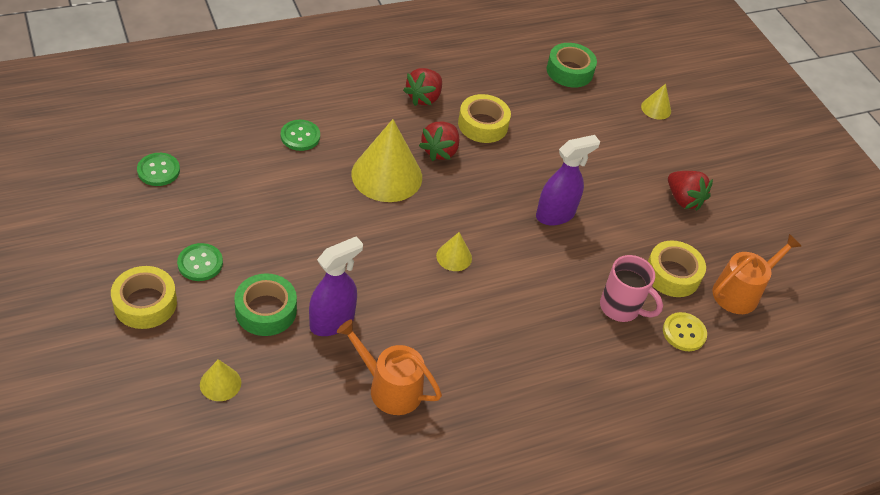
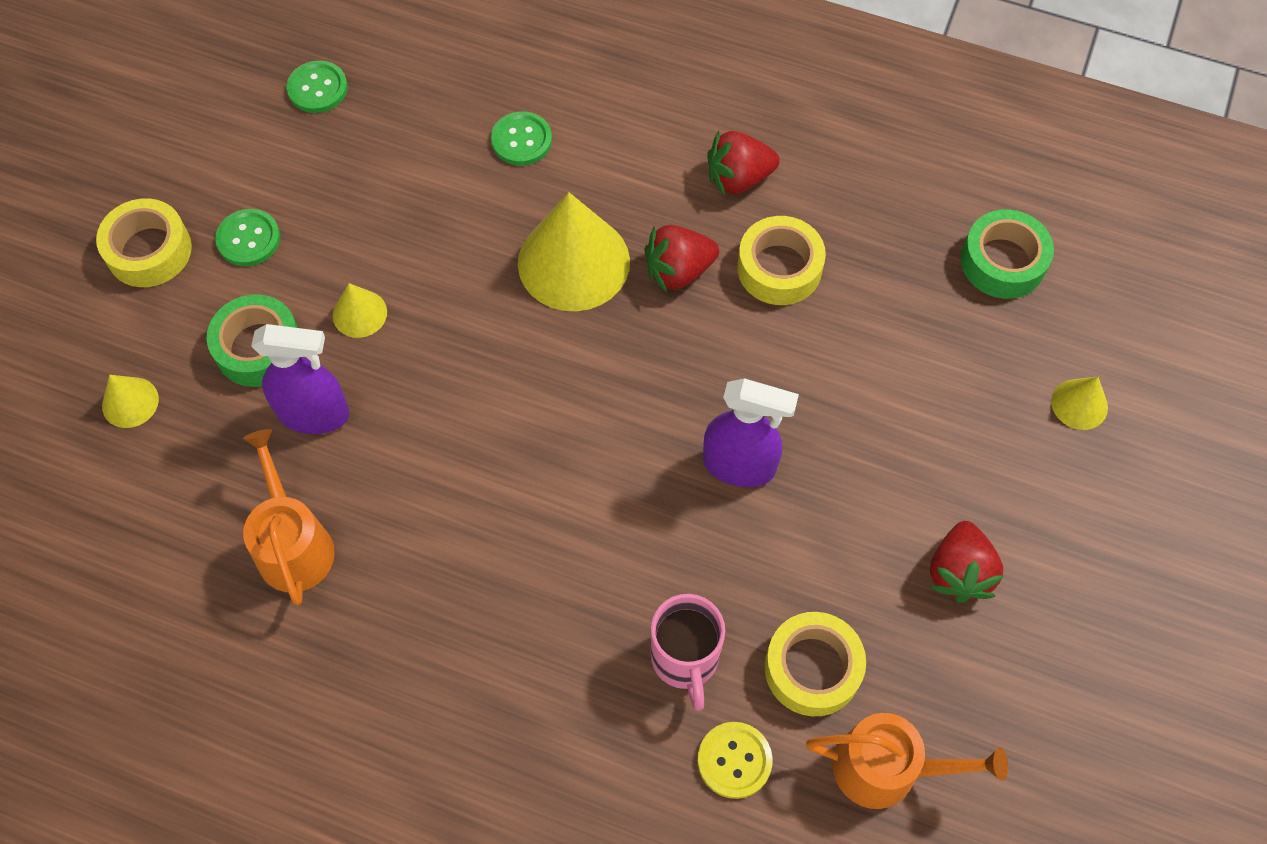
camera: 50 degrees right, 15 degrees up
yellow cone [436,232,472,271] -> yellow cone moved to [333,283,387,338]

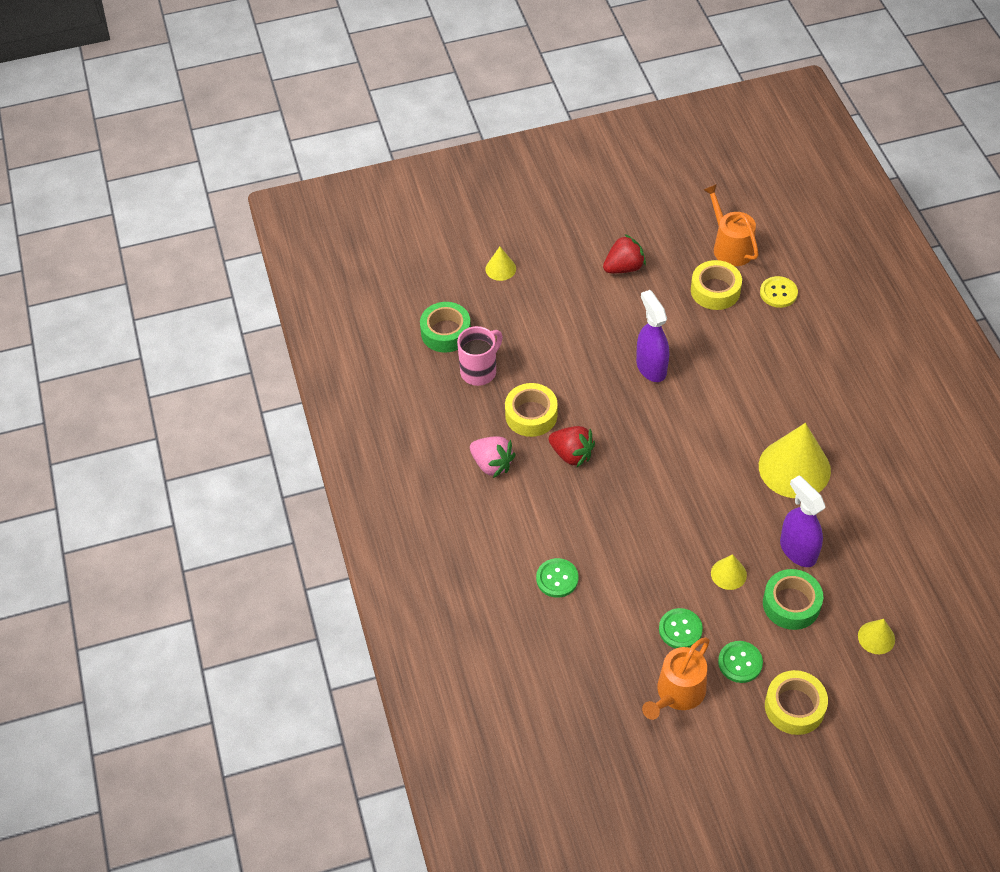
camera: 125 degrees left, 10 degrees down
orange watering can [243,429,335,605] -> orange watering can moved to [642,637,710,720]
green button [287,60,348,113] -> green button moved to [659,608,703,648]
yellow cone [518,192,630,311] -> yellow cone moved to [759,423,831,498]
pink mug [651,594,725,711] -> pink mug moved to [457,326,503,386]
red strawberry [708,131,780,196] -> pink strawberry [470,437,515,478]

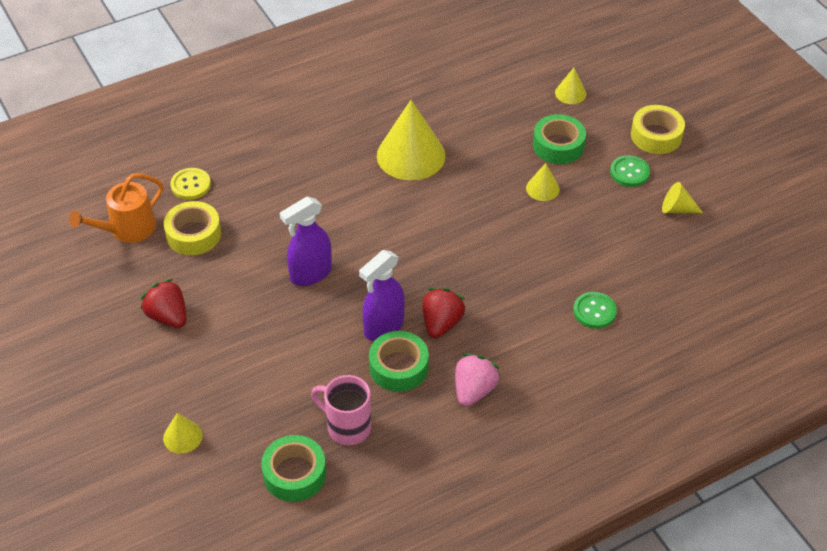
camera: 105 degrees left, 5 degrees down
yellow tape [505,383,558,437] -> green tape [369,331,429,392]
orange watering can [642,637,710,720] -> yellow cone [662,182,703,213]
green button [659,608,703,648] -> none
purple spray bottle [780,475,826,567] -> purple spray bottle moved to [359,250,405,341]

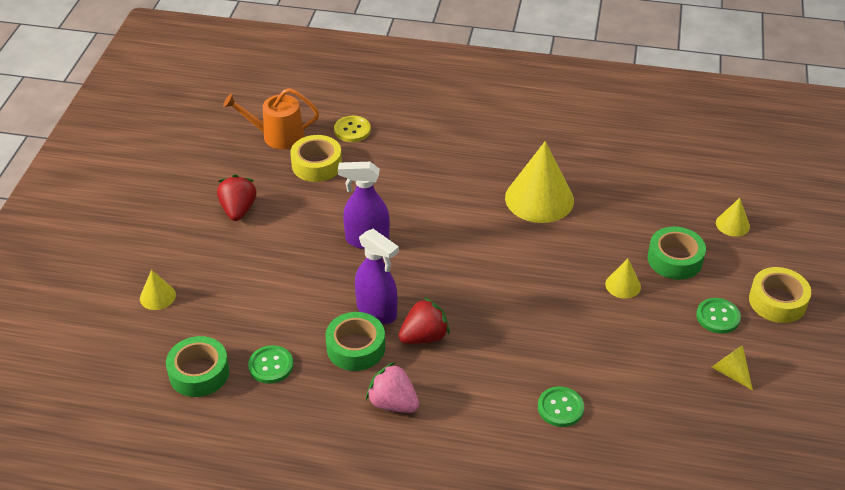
camera: 40 degrees right, 5 degrees down
pink mug [311,375,371,445] -> green button [248,345,293,384]
purple spray bottle [359,250,405,341] -> purple spray bottle turned 135 degrees counterclockwise [355,229,399,324]
pink strawberry [455,354,500,407] -> pink strawberry turned 120 degrees counterclockwise [366,362,419,413]

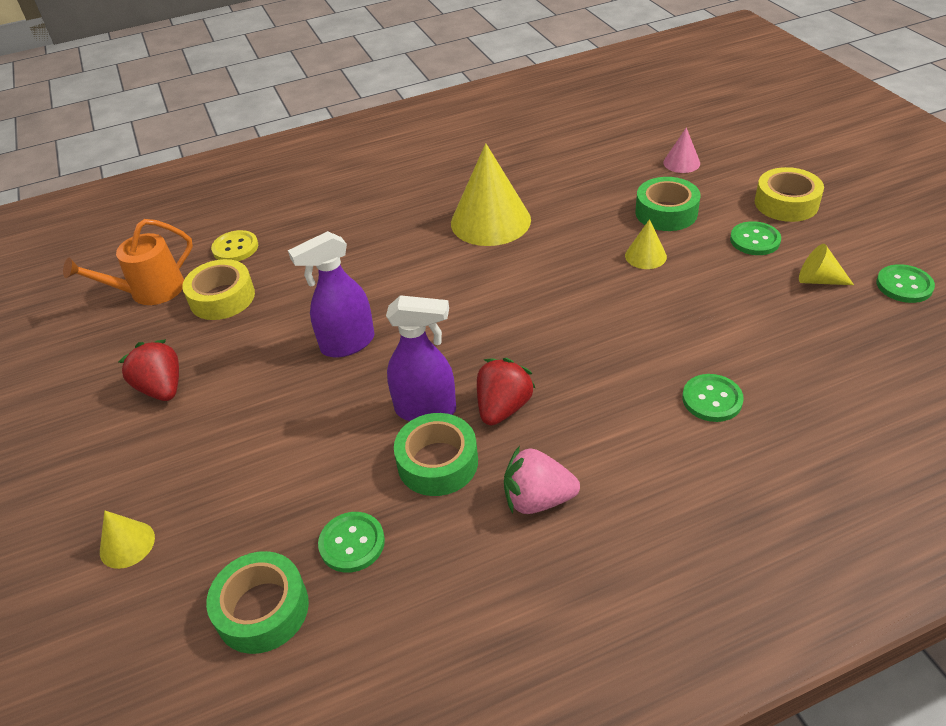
camera: 30 degrees left, 0 degrees up
yellow cone [716,198,750,237] -> pink cone [663,127,700,173]
none -> green button [876,264,935,303]

